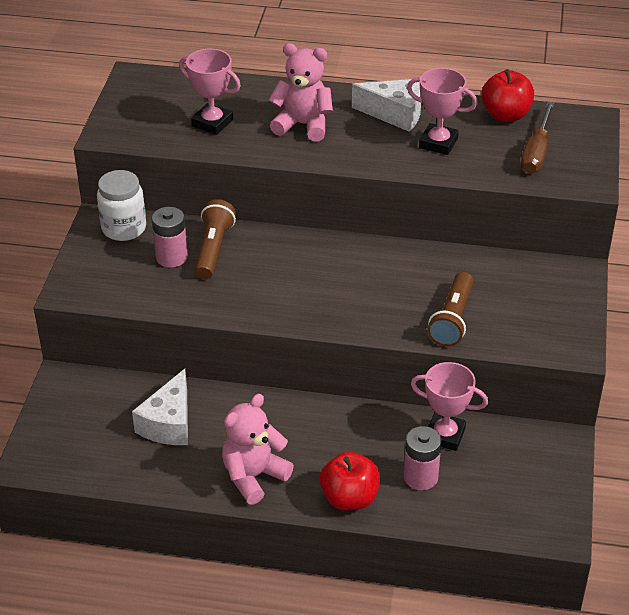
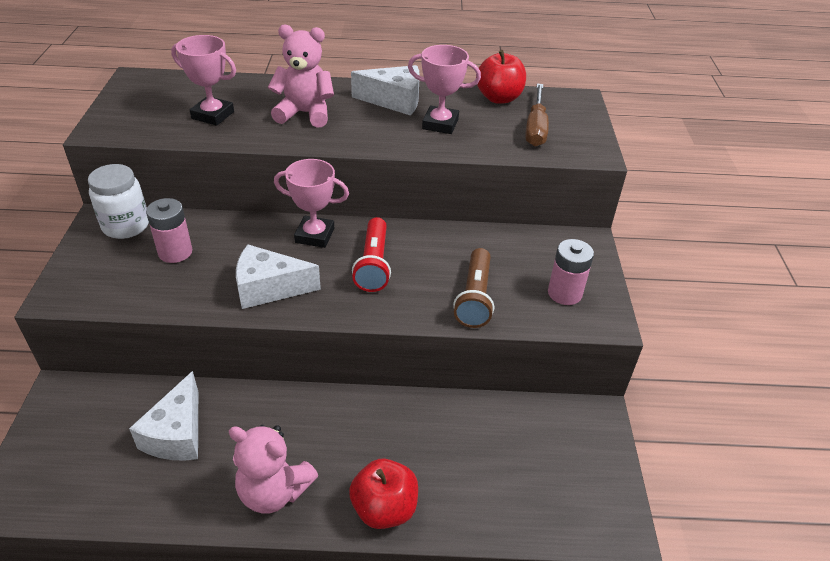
camera: 10 degrees left, 0 degrees up
brown flashlight [195,199,236,279] -> none
pink teddy bear [222,394,294,505] -> pink teddy bear turned 105 degrees counterclockwise [229,425,318,514]
pink battery [403,426,442,490] -> pink battery moved to [548,239,594,305]
pink trophy [411,362,488,451] -> pink trophy moved to [274,159,349,248]
none -> white cheese [236,244,321,309]
none -> red flashlight [352,217,391,292]

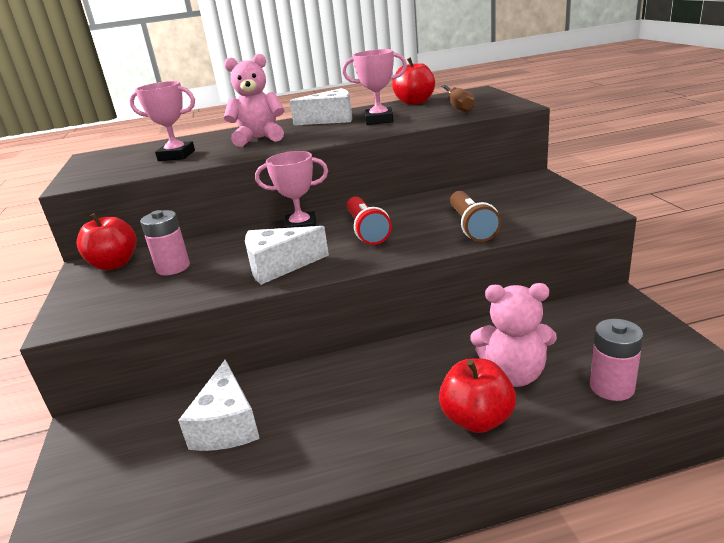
camera: 10 degrees left, 15 degrees down
white jar [88,164,149,239] -> red apple [76,213,137,270]
pink teddy bear [229,425,318,514] -> pink teddy bear moved to [470,283,557,387]
pink battery [548,239,594,305] -> pink battery moved to [590,319,643,401]

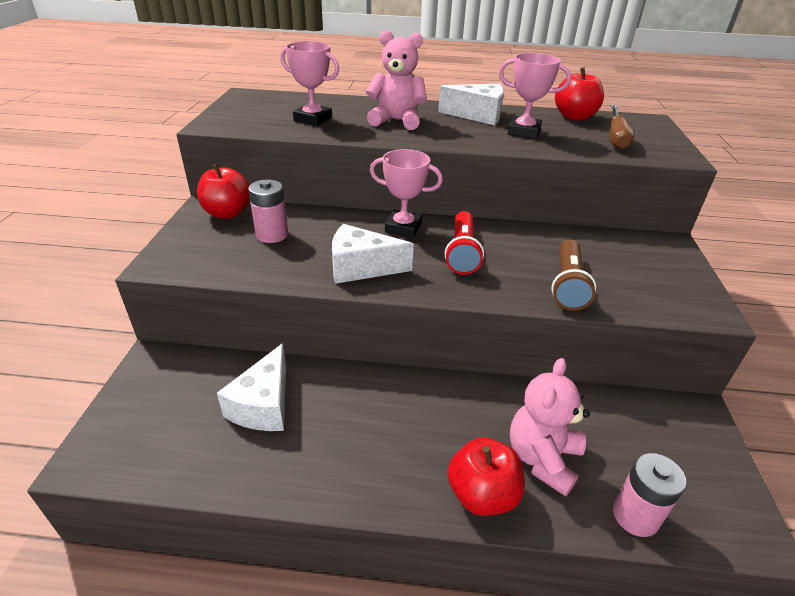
camera: 15 degrees right, 10 degrees up
pink teddy bear [470,283,557,387] -> pink teddy bear turned 90 degrees clockwise [510,358,590,497]

